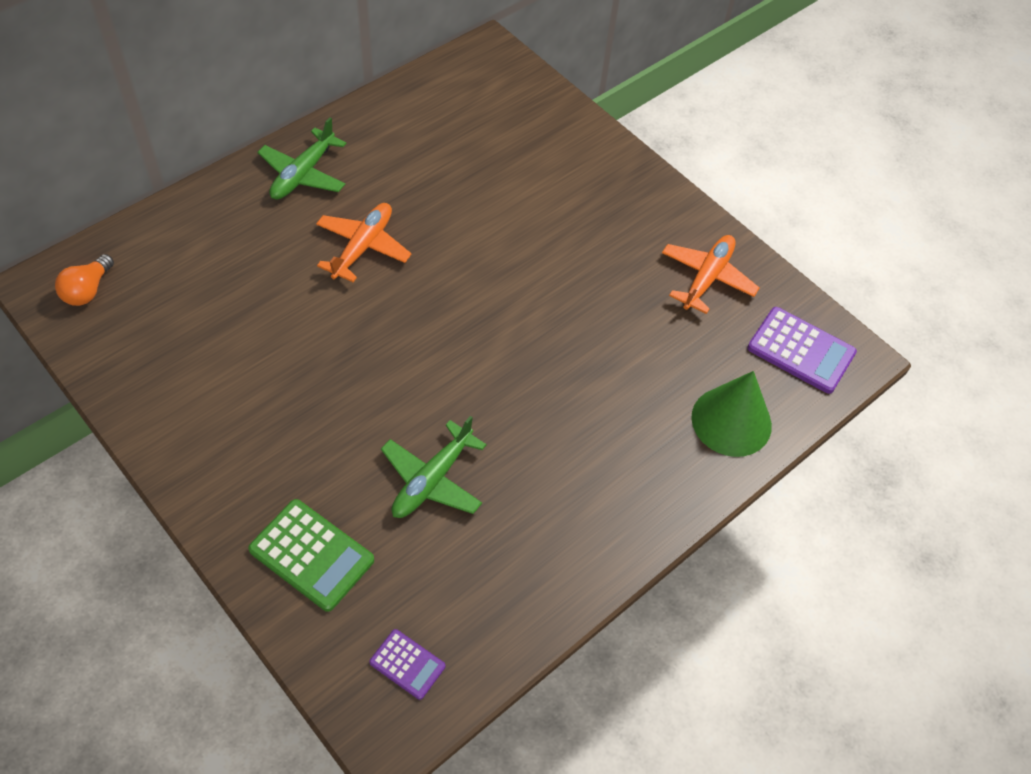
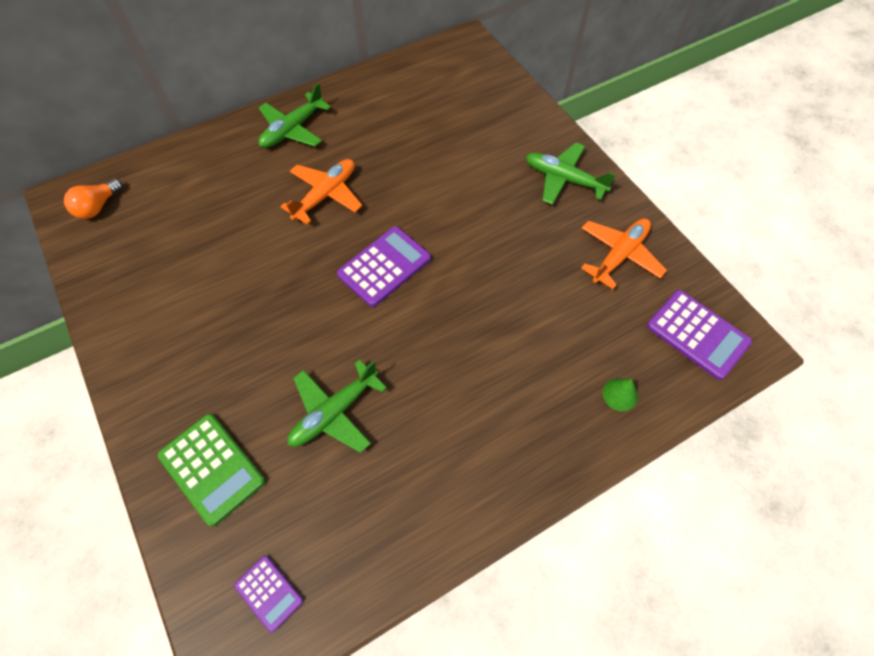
camera: 15 degrees right, 5 degrees up
green cone [692,371,772,457] -> green cone [603,378,638,411], size x0.47
none -> purple calculator [337,226,431,307]
none -> green plane [526,143,616,205]

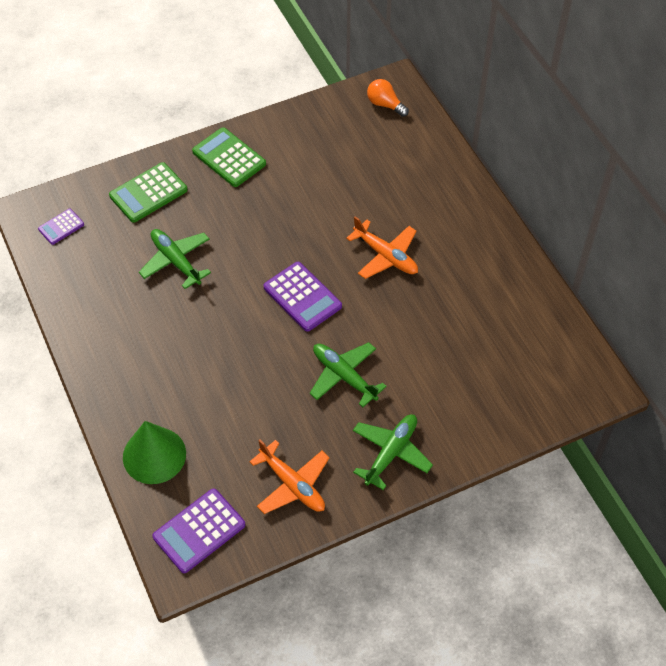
camera: 95 degrees right, 5 degrees down
green plane [258,83,331,148] -> green plane moved to [310,342,387,407]
green cone [603,378,638,411] -> green cone [123,421,186,484], size x2.15
none -> green calculator [192,127,266,187]

